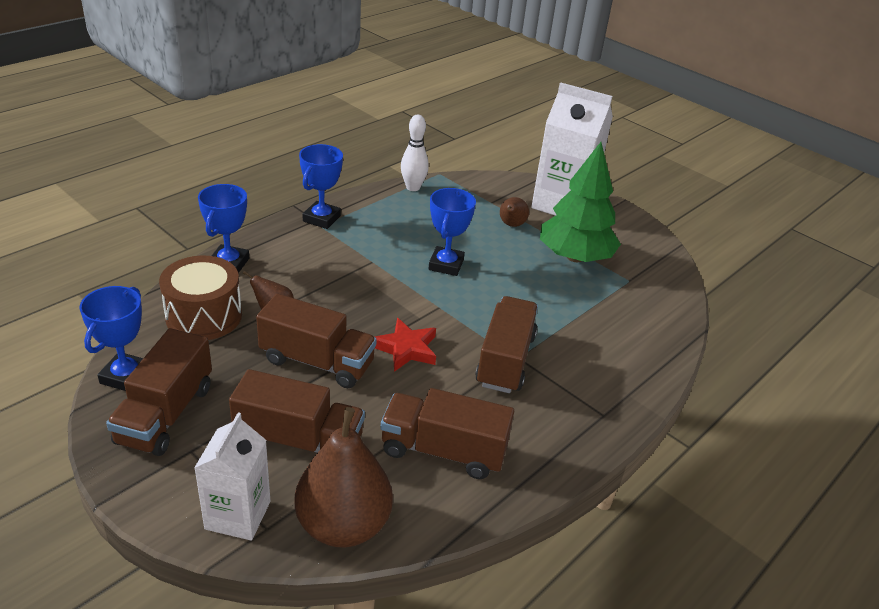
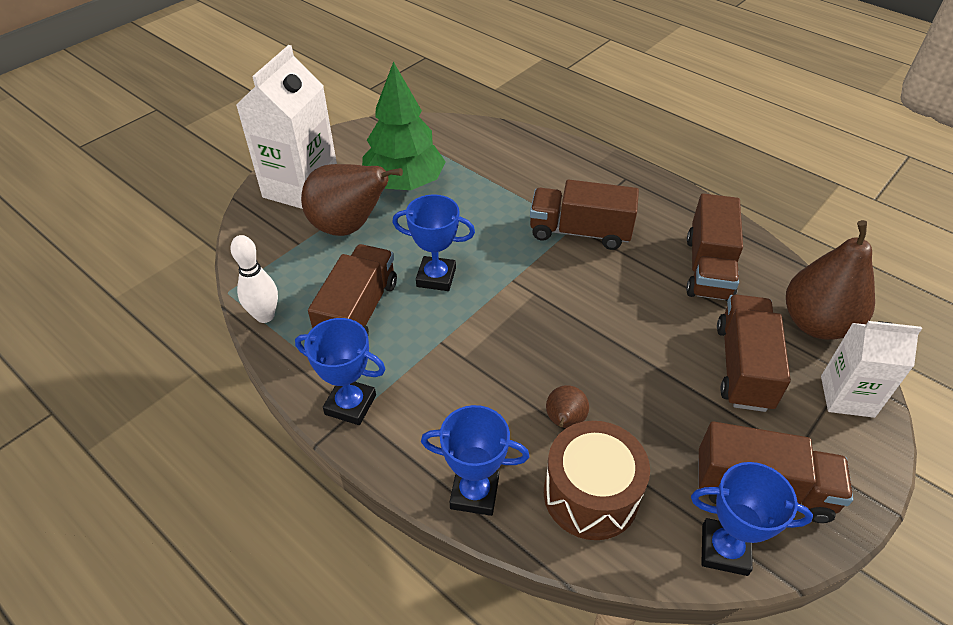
camera: 90 degrees left, 10 degrees up
brown truck [256,293,377,388] -> brown truck moved to [308,244,397,334]
red star [375,318,436,372] -> none
brown pear [500,197,529,227] -> brown pear [301,164,403,236], size x2.09

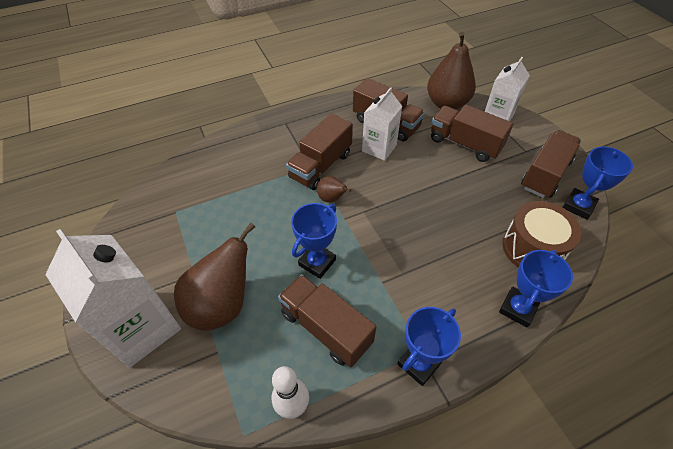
camera: 65 degrees left, 5 degrees up
green tree [362,61,446,190] -> none
brown pear [546,385,589,428] -> brown pear moved to [317,176,351,203]
none -> white carton [362,87,402,161]

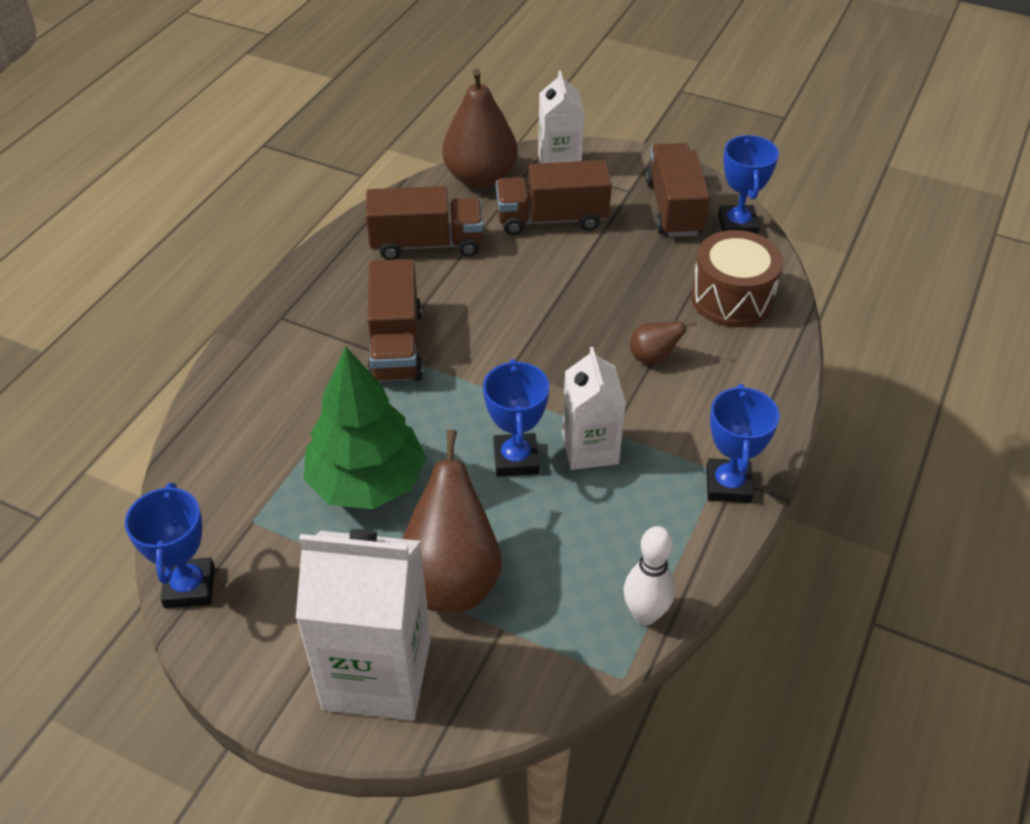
camera: 40 degrees left, 5 degrees down
brown truck [278,274,376,367] -> none
brown pear [317,176,351,203] -> brown pear moved to [630,321,697,364]
white carton [362,87,402,161] -> white carton moved to [562,347,626,470]
blue trophy [499,250,573,328] -> blue trophy moved to [125,483,215,608]
none -> green tree [303,347,426,509]

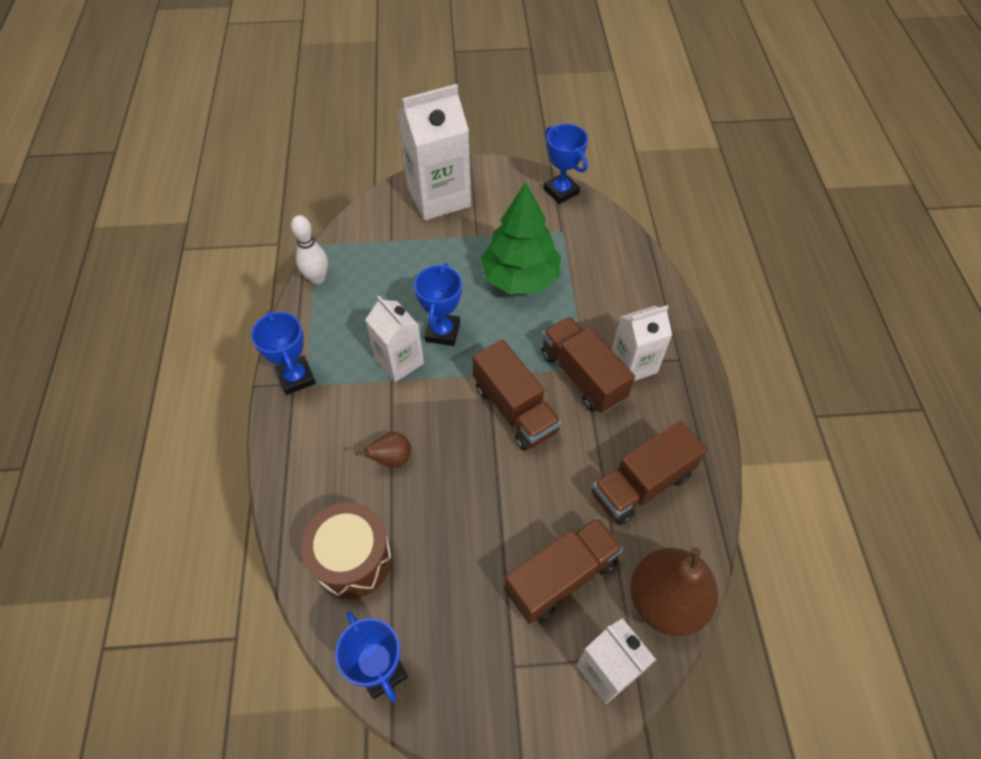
camera: 150 degrees right, 10 degrees up
brown pear [402,429,502,612] -> none
blue trophy [483,359,549,477] -> blue trophy turned 45 degrees clockwise [414,263,462,346]
brown truck [645,143,710,237] -> brown truck moved to [472,340,561,451]
none -> white carton [612,305,672,381]

